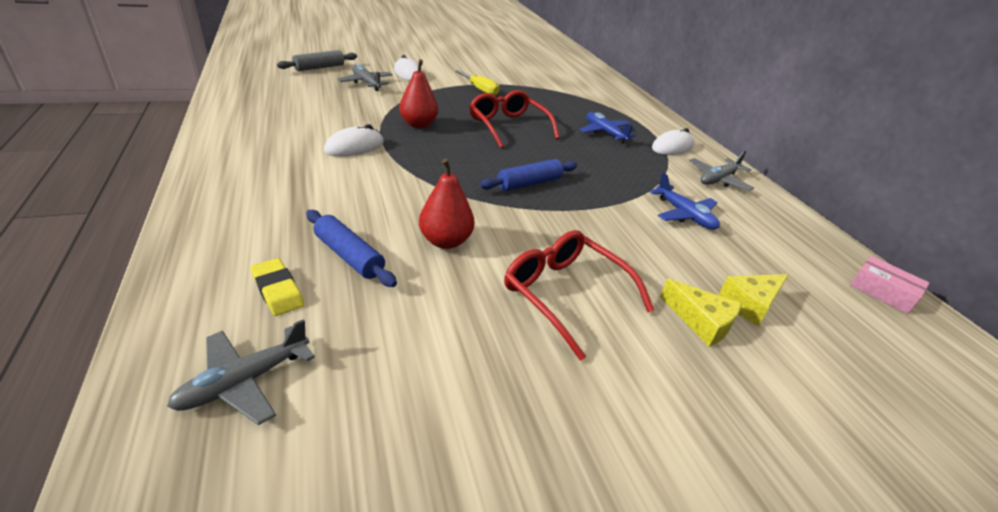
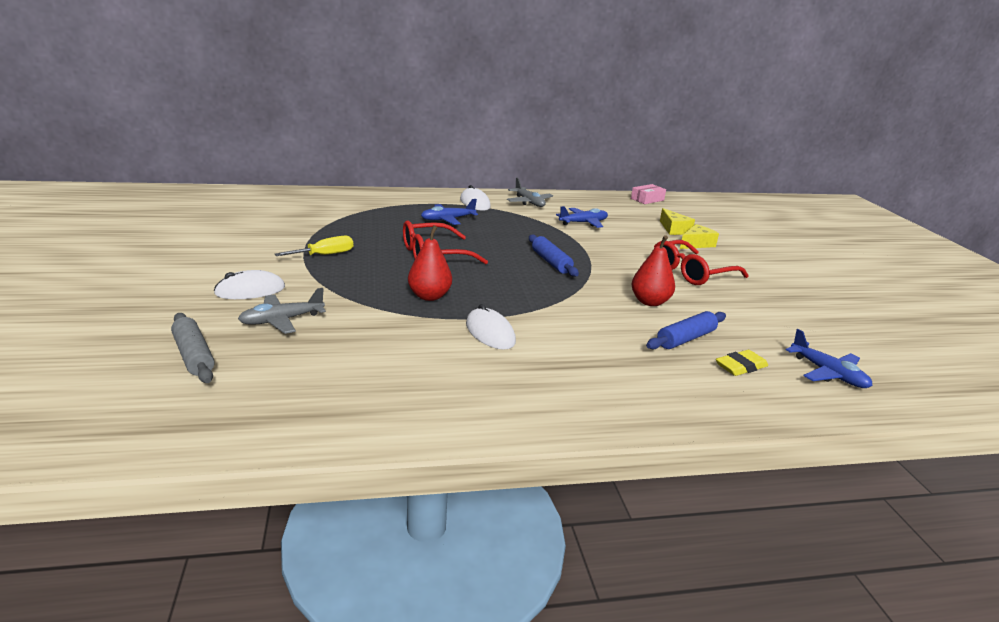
camera: 80 degrees left, 10 degrees down
grey plane [167,319,315,425] -> blue plane [786,329,872,388]

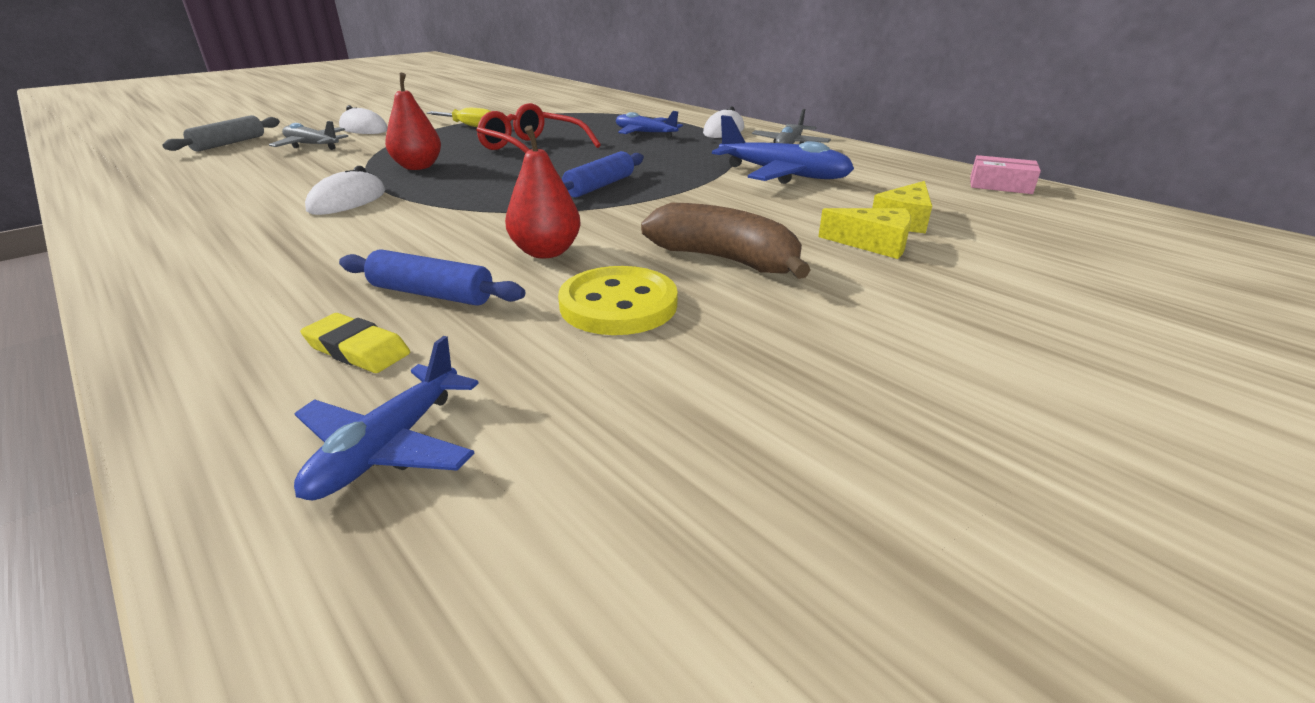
camera: 60 degrees right, 5 degrees up
blue plane [556,206,608,228] -> blue plane [712,115,854,184], size x1.55
red glasses [654,240,748,285] -> brown banana [641,203,811,279]
none -> yellow button [558,266,678,335]

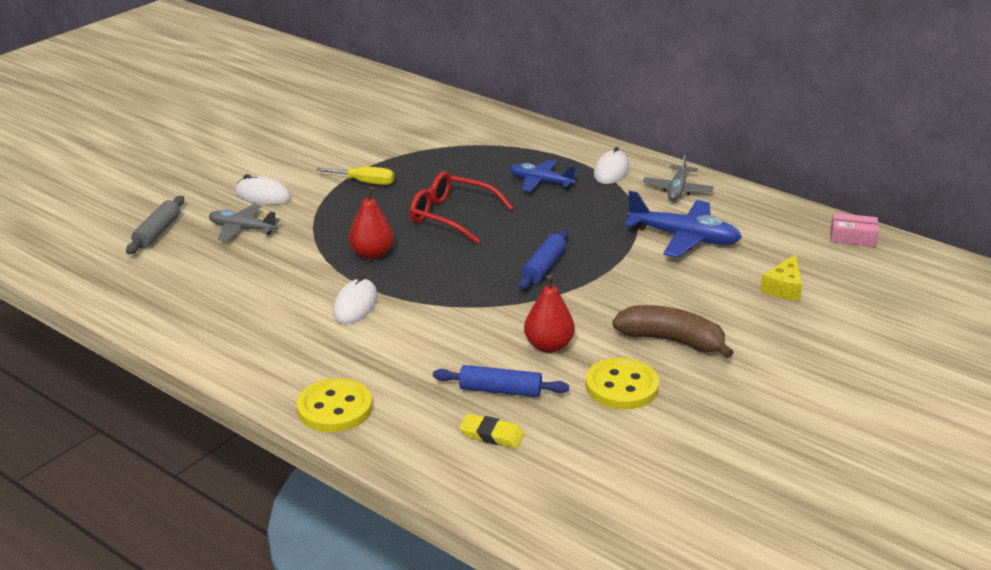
camera: 10 degrees left, 0 degrees up
blue plane [294,336,479,501] -> none
yellow cheese [818,208,911,259] -> none
none -> yellow button [297,378,372,432]

